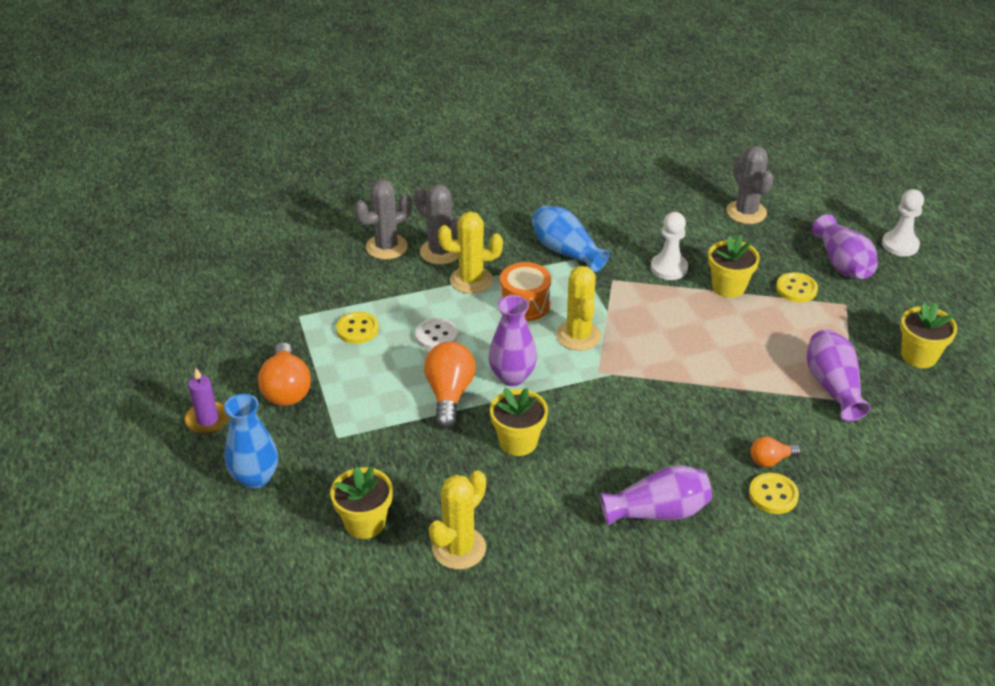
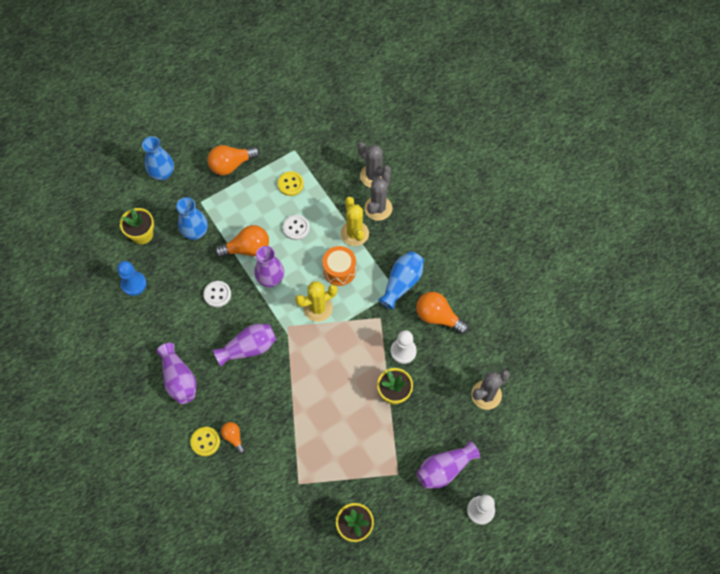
camera: 75 degrees right, 25 degrees up
purple candle [184,368,229,434] -> none
yellow cactus [429,471,486,570] -> blue pawn [117,261,147,296]
yellow flower pot [490,388,548,456] -> white button [203,281,231,308]
yellow button [776,272,818,303] -> none
purple vase [807,329,871,421] -> purple vase moved to [213,324,276,366]
none -> blue vase [176,197,208,240]
none -> orange light bulb [416,292,469,334]

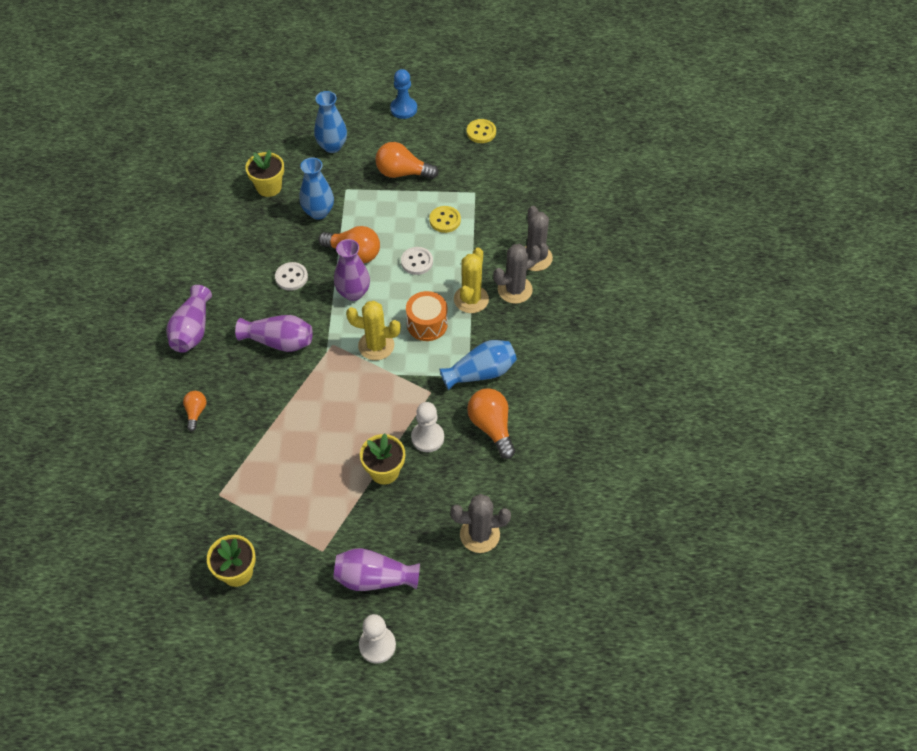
camera: 35 degrees right, 10 degrees down
blue pawn [117,261,147,296] -> blue pawn moved to [390,69,417,119]
yellow button [190,427,220,456] -> yellow button moved to [467,119,496,143]

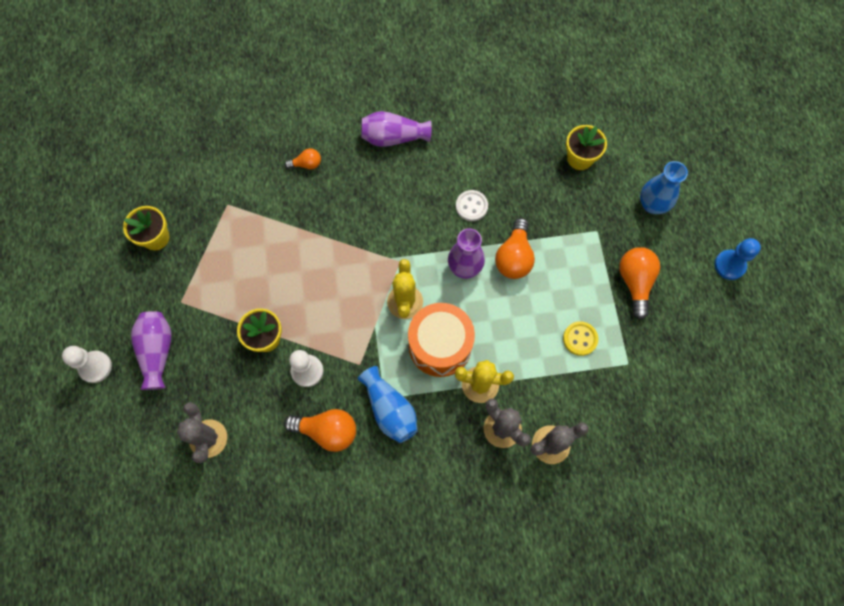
camera: 80 degrees right, 15 degrees up
purple vase [235,315,313,352] -> none
blue vase [300,157,334,220] -> none
white button [401,247,433,275] -> none
orange drum [406,291,448,341] -> orange drum [408,303,475,377], size x1.50
yellow button [467,119,496,143] -> none
orange light bulb [467,388,515,459] -> orange light bulb turned 45 degrees clockwise [284,409,356,452]

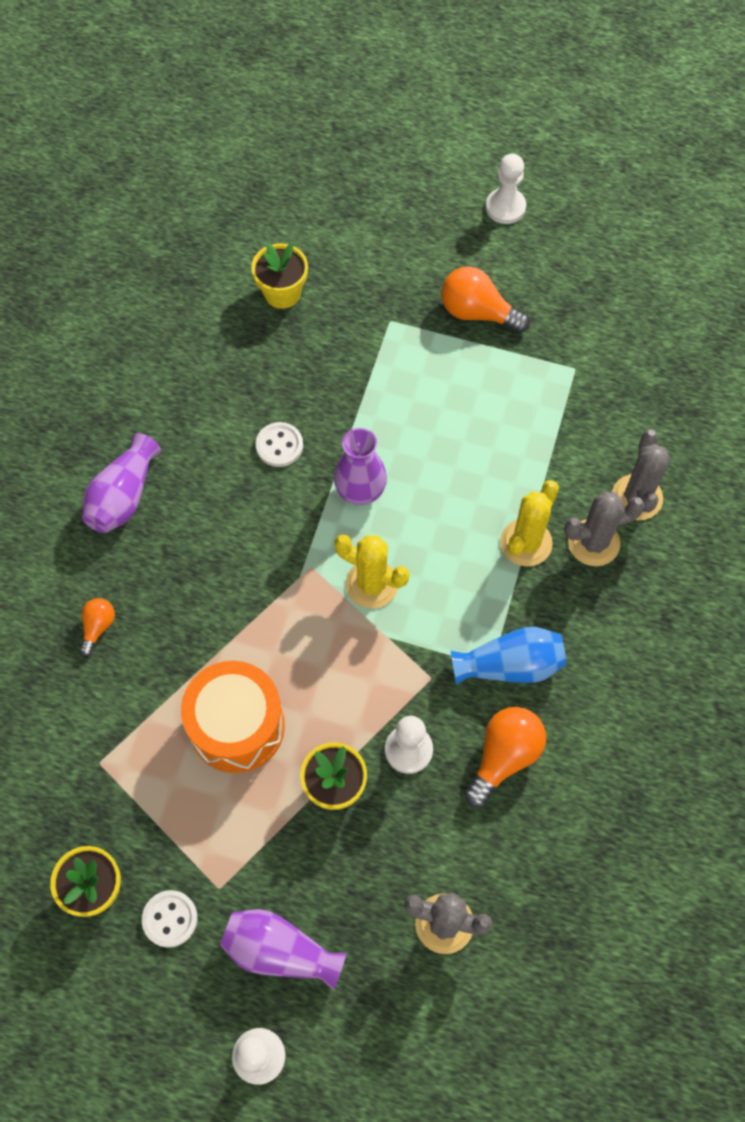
camera: 65 degrees left, 5 degrees down
orange drum [408,303,475,377] -> orange drum moved to [181,661,285,773]
orange light bulb [495,218,535,279] -> none
yellow button [563,321,598,356] -> none
blue vase [640,161,688,214] -> none
blue pawn [714,238,761,280] -> white pawn [486,154,526,224]
none -> white button [142,890,198,948]

